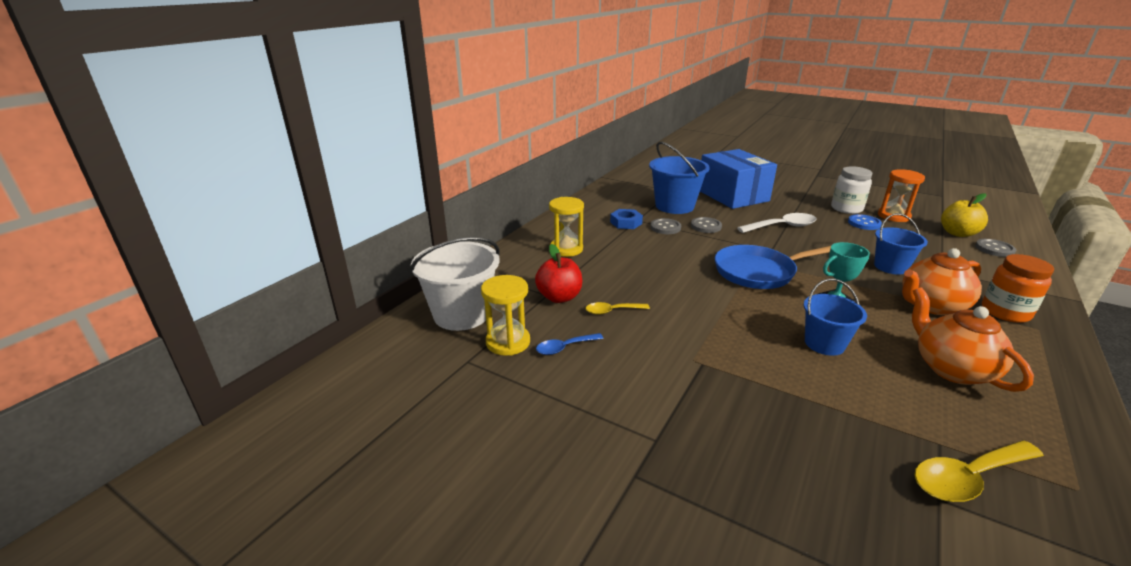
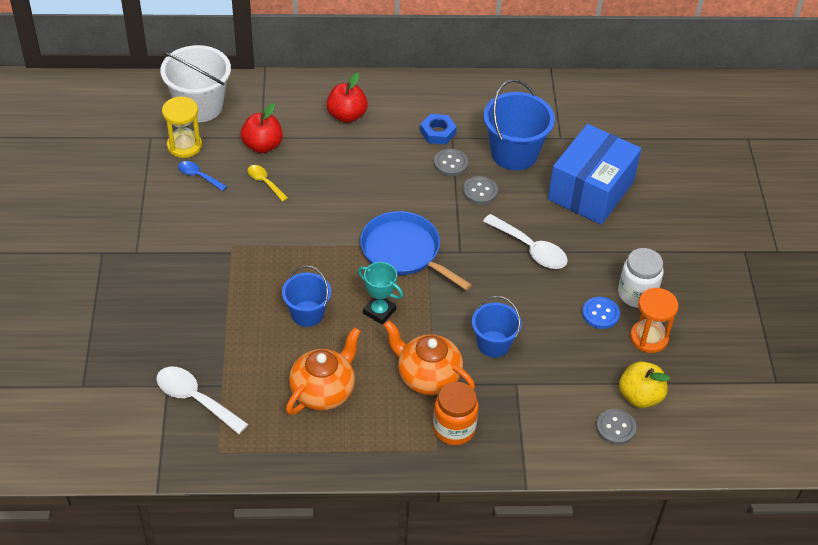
camera: 55 degrees right, 20 degrees up
yellow hourglass [549,197,584,257] -> red apple [327,73,368,123]
yellow spoon [914,440,1044,502] -> white spoon [156,367,248,434]

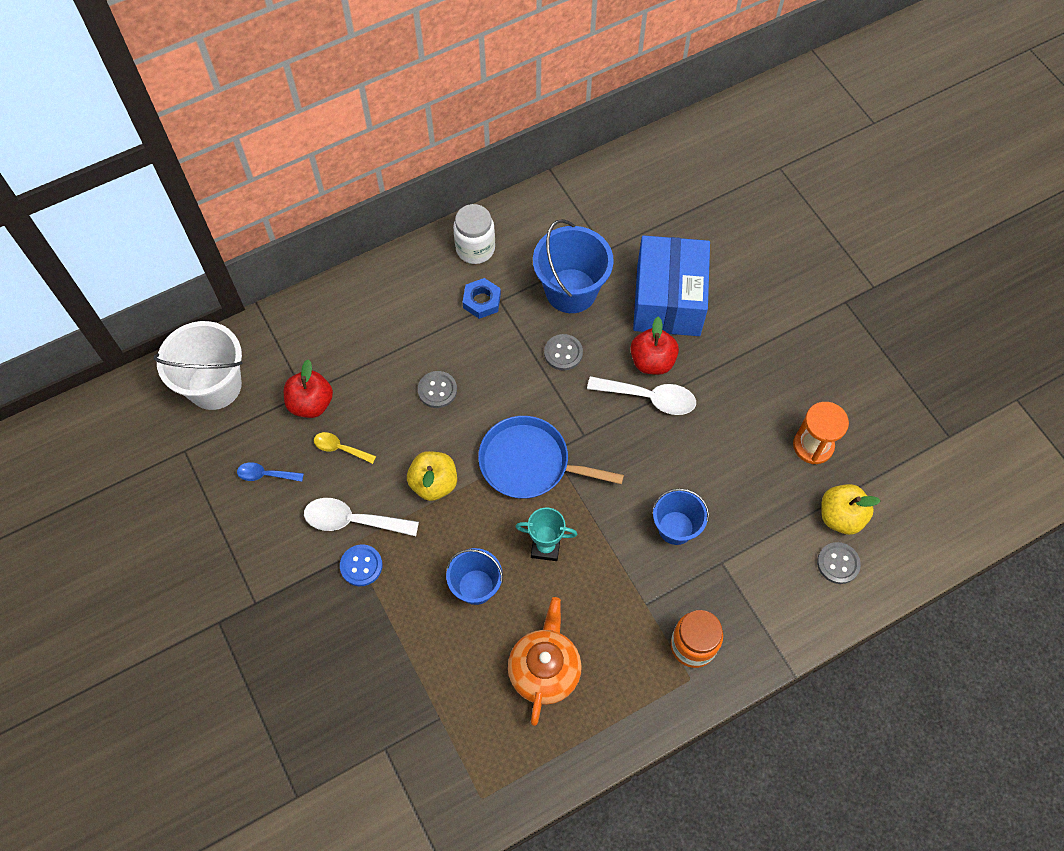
camera: 25 degrees left, 15 degrees up
white spoon [156,367,248,434] -> white spoon moved to [304,498,419,536]
yellow hourglass [162,97,202,158] -> none
red apple [327,73,368,123] -> red apple moved to [630,317,679,375]
orange teapot [384,320,475,395] -> none
grey button [434,149,468,176] -> grey button moved to [418,371,457,408]
blue button [582,297,620,329] -> blue button moved to [340,544,382,586]
white jar [618,248,663,308] -> white jar moved to [453,204,495,264]
none -> yellow apple [407,451,457,501]

